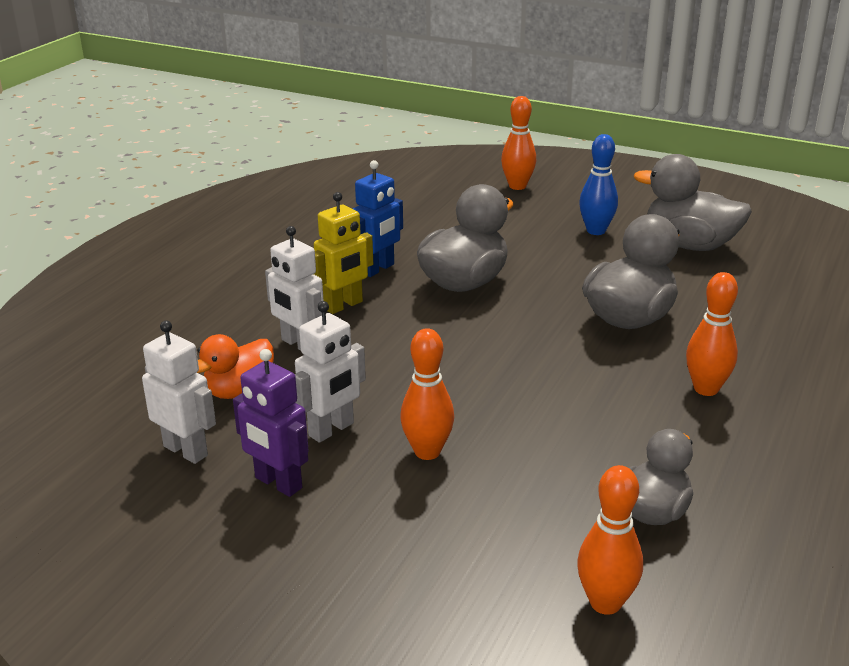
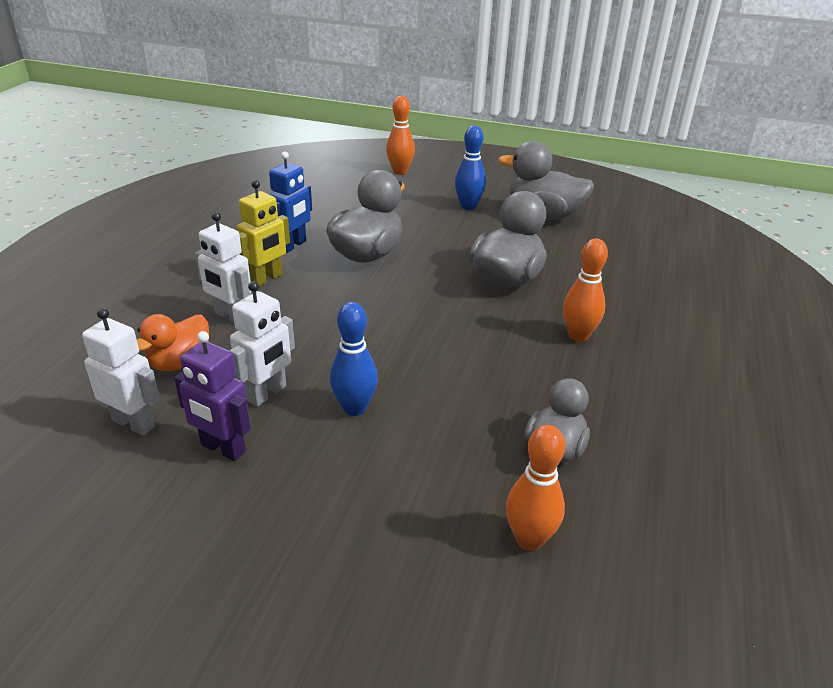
camera: 10 degrees left, 5 degrees up
orange bowling pin [400,328,454,460] -> blue bowling pin [330,302,378,416]

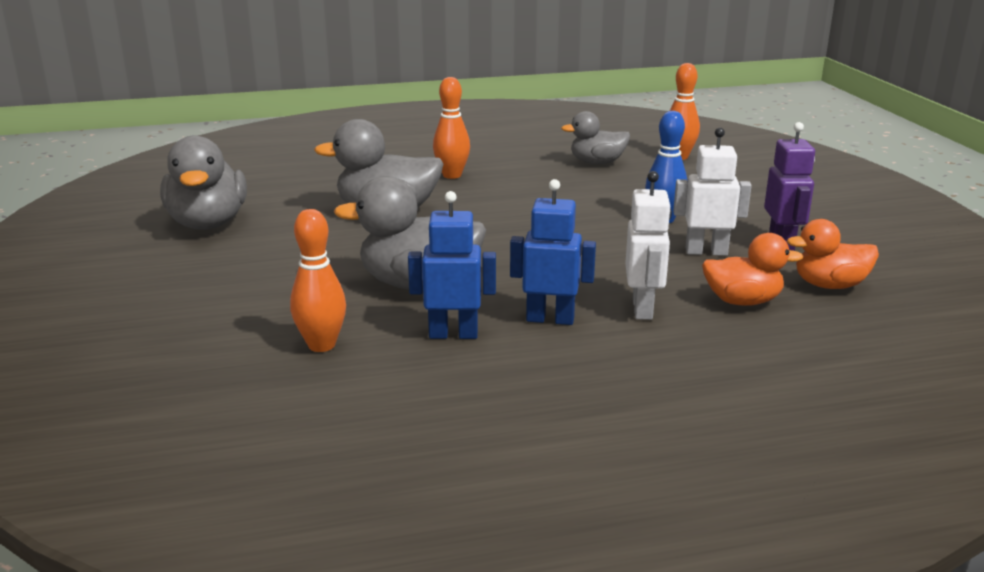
camera: 120 degrees left, 10 degrees down
white robot [82,308,160,436] -> orange duck [787,219,879,289]
yellow robot [237,180,290,287] -> blue robot [510,179,596,325]
orange bowling pin [386,96,415,175] -> orange bowling pin moved to [290,209,346,352]
blue bowling pin [455,125,486,210] -> none

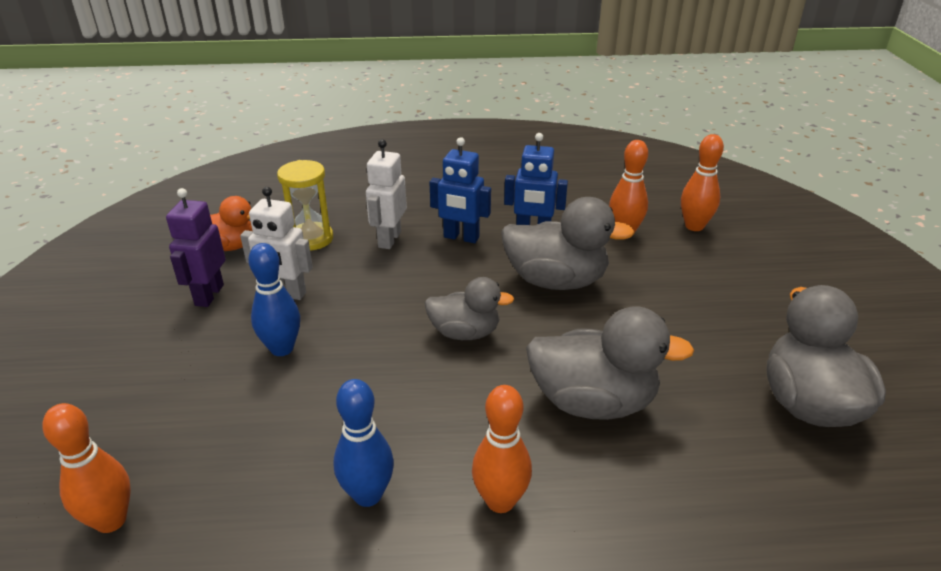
camera: 170 degrees left, 10 degrees up
grey duck [561,111,630,164] -> grey duck moved to [425,277,514,340]
orange duck [702,233,803,306] -> yellow hourglass [277,160,333,251]
none -> blue bowling pin [333,379,394,507]
none -> orange bowling pin [681,134,724,231]

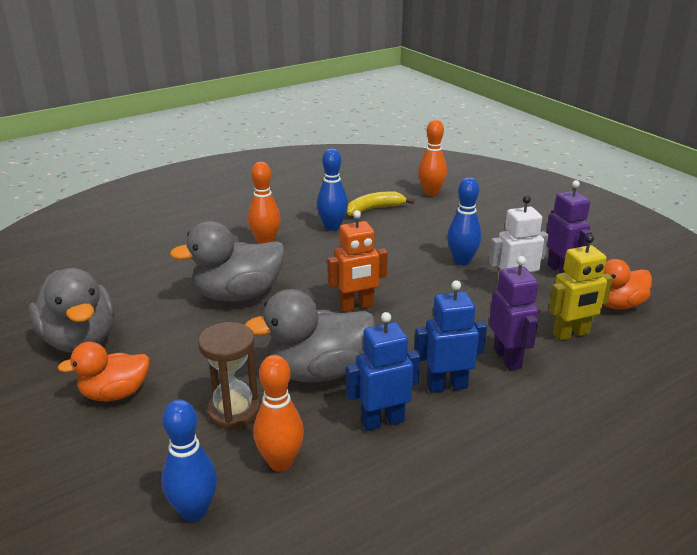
camera: 150 degrees right, 5 degrees down
yellow hourglass [277,160,333,251] -> yellow robot [549,234,613,341]
white robot [366,139,407,249] -> purple robot [489,256,539,370]
grey duck [425,277,514,340] -> orange robot [327,210,388,312]
orange bowling pin [681,134,724,231] -> blue bowling pin [161,400,217,522]
none -> orange duck [58,342,150,401]
none -> brown hourglass [198,322,260,430]
none -> yellow banana [346,191,415,216]

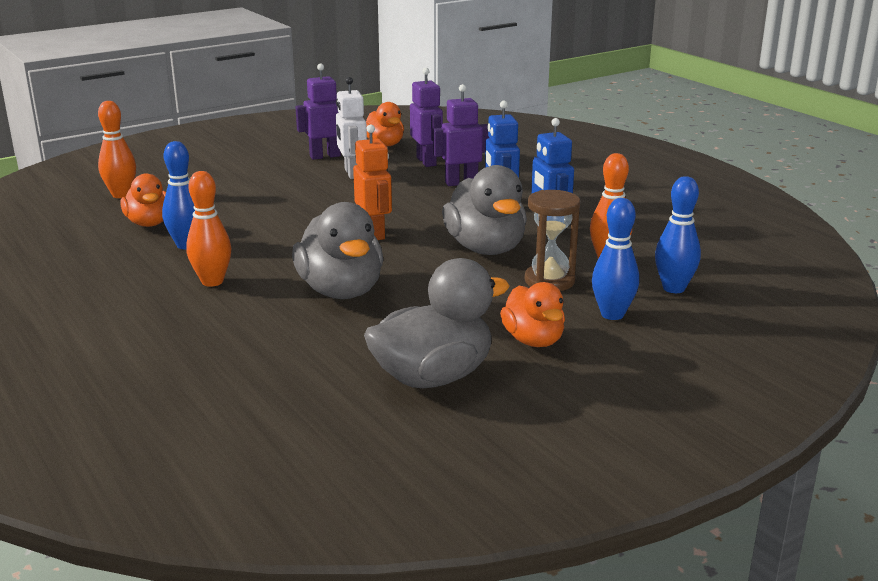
camera: 90 degrees left, 5 degrees down
yellow banana [346,191,415,216] -> orange duck [120,173,166,227]
blue bowling pin [447,177,482,265] -> blue bowling pin moved to [592,198,639,320]
yellow robot [549,234,613,341] -> purple robot [410,68,443,167]

